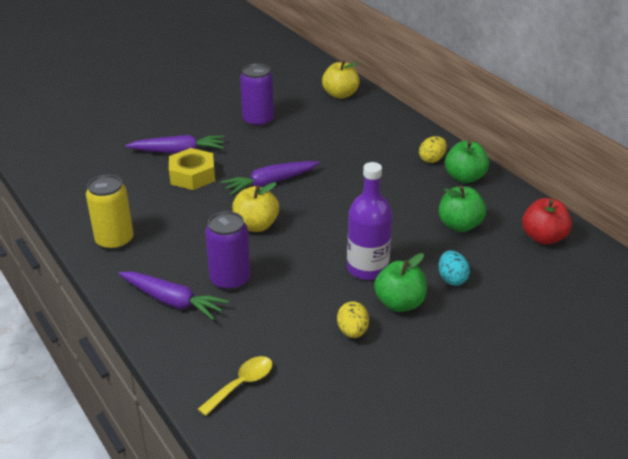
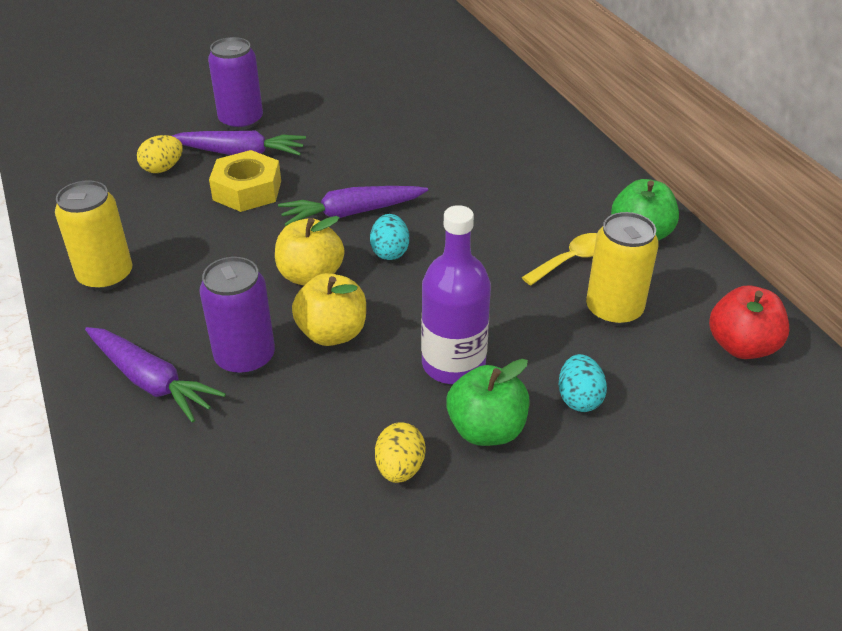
camera: 10 degrees right, 5 degrees up
yellow spoon [198,356,273,416] -> yellow spoon moved to [522,233,597,285]
purple can [240,63,274,127] -> purple can moved to [208,37,263,130]
yellow apple [322,60,360,99] -> yellow apple moved to [292,273,366,346]
yellow egg [419,136,447,163] -> yellow egg moved to [137,135,183,173]
green apple [439,186,486,232] -> yellow can [586,212,659,326]
none -> turquoise egg [370,214,409,260]

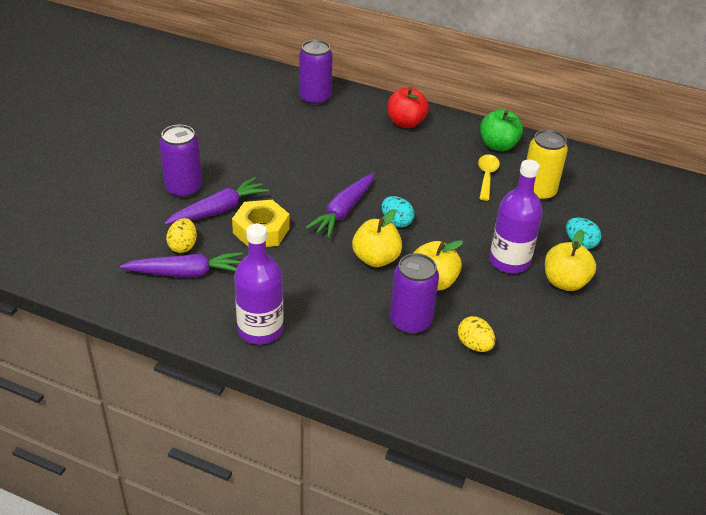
camera: 45 degrees left, 0 degrees up
yellow can [55,180,132,291] -> purple bottle [234,224,283,344]
purple carrot [85,327,226,423] -> purple carrot moved to [120,252,243,277]
yellow egg [375,422,426,483] -> yellow egg moved to [458,316,495,352]
green apple [446,359,529,446] -> yellow apple [545,229,596,291]
red apple [709,286,789,359] -> red apple moved to [388,87,429,128]
none -> purple can [299,40,333,105]

